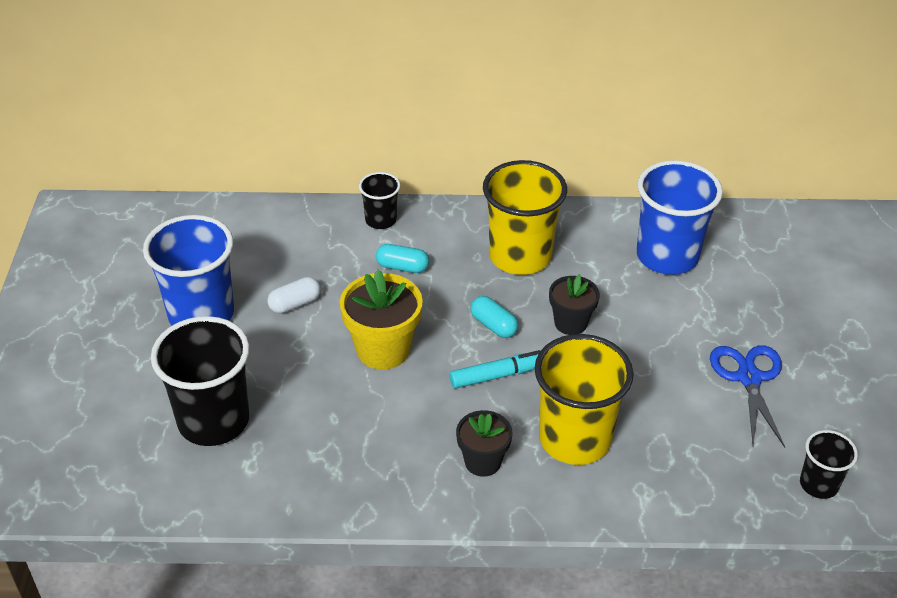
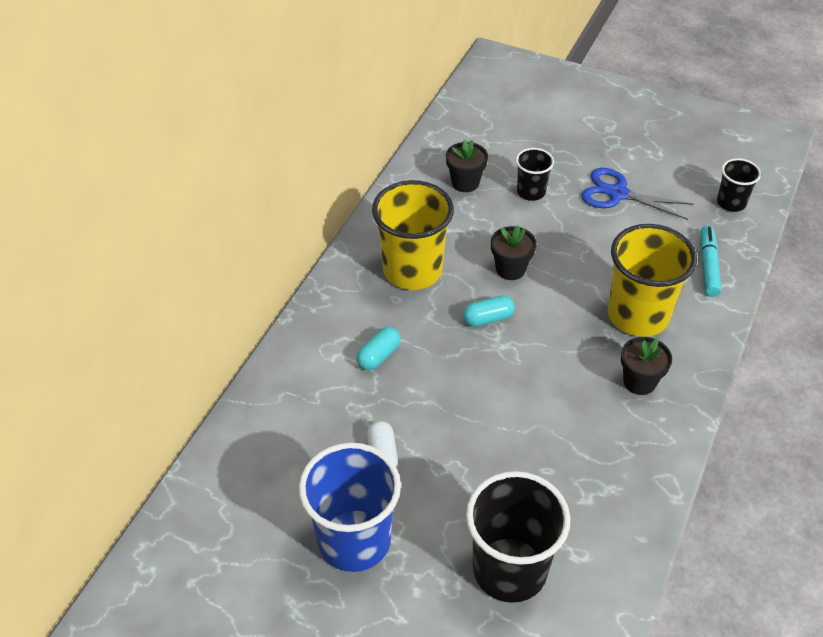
camera: 65 degrees left, 5 degrees up
yellow flower pot [340,269,423,370] -> none
black cup [359,172,400,229] -> black cup moved to [516,148,554,201]
turquoise marker [449,350,540,389] -> turquoise marker moved to [700,226,721,297]
blue cup [637,160,723,275] -> black flower pot [446,139,488,192]

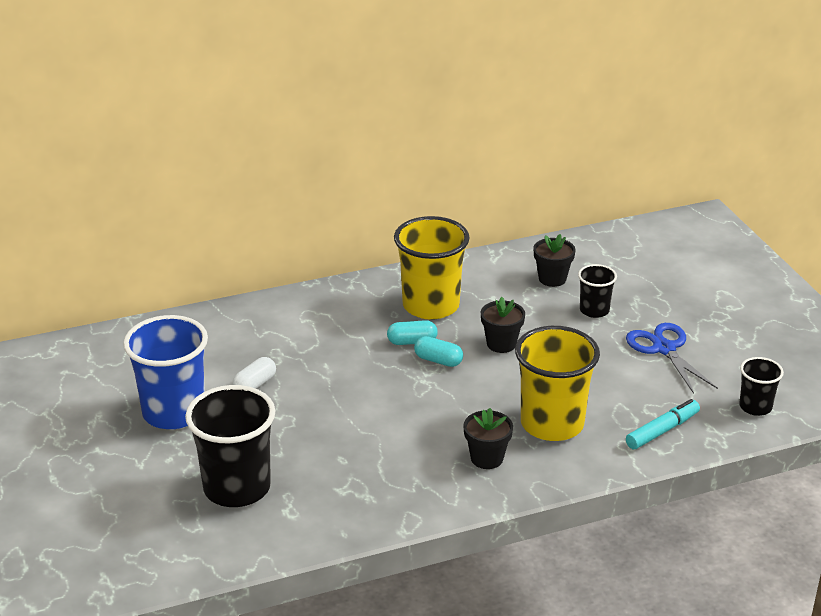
camera: 45 degrees right, 15 degrees down
turquoise capsule [356,327,401,370] -> turquoise capsule moved to [387,320,438,345]

